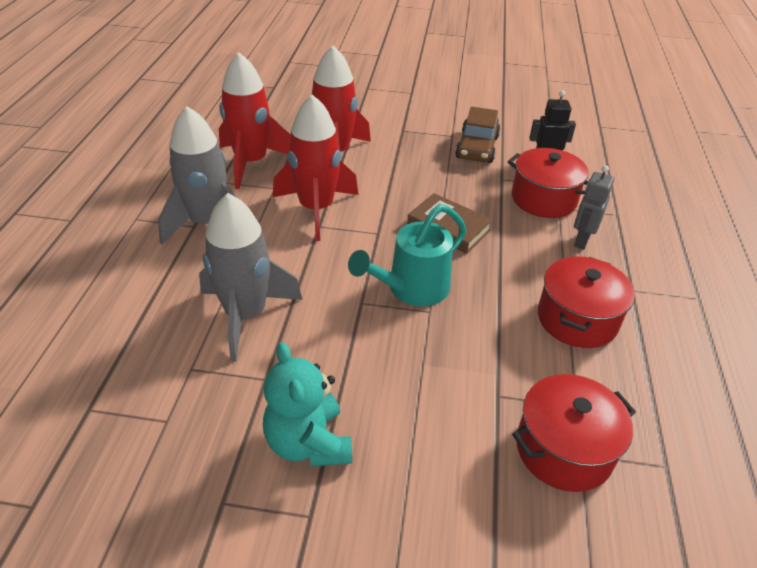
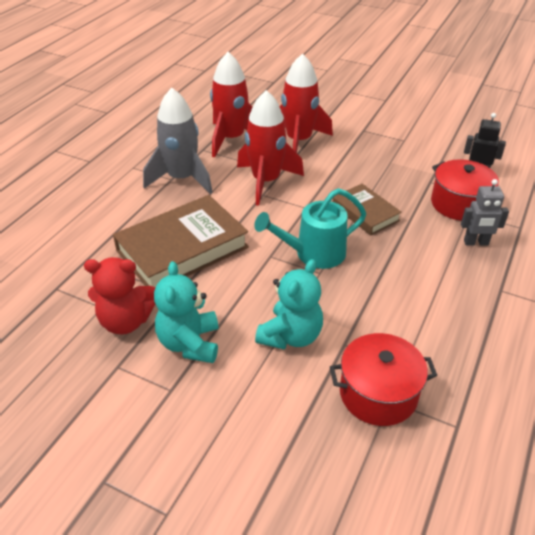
camera: 20 degrees right, 0 degrees up
grey rocket [199,193,302,362] -> brown book [113,195,249,288]
brown car [455,107,500,163] -> none
red pot [538,256,635,348] -> none
grey robot [574,165,614,250] -> grey robot turned 135 degrees counterclockwise [461,179,509,246]
none -> red teddy bear [84,257,155,335]
none -> turquoise teddy bear [255,259,323,350]

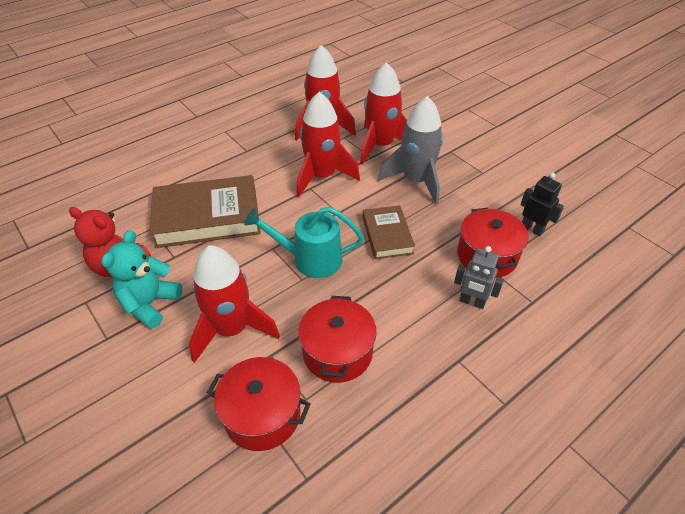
camera: 25 degrees right, 5 degrees up
grey rocket [143,88,213,194] -> grey rocket moved to [378,96,443,205]
turquoise teddy bear [255,259,323,350] -> red rocket [189,245,280,363]
none -> red pot [298,296,377,383]

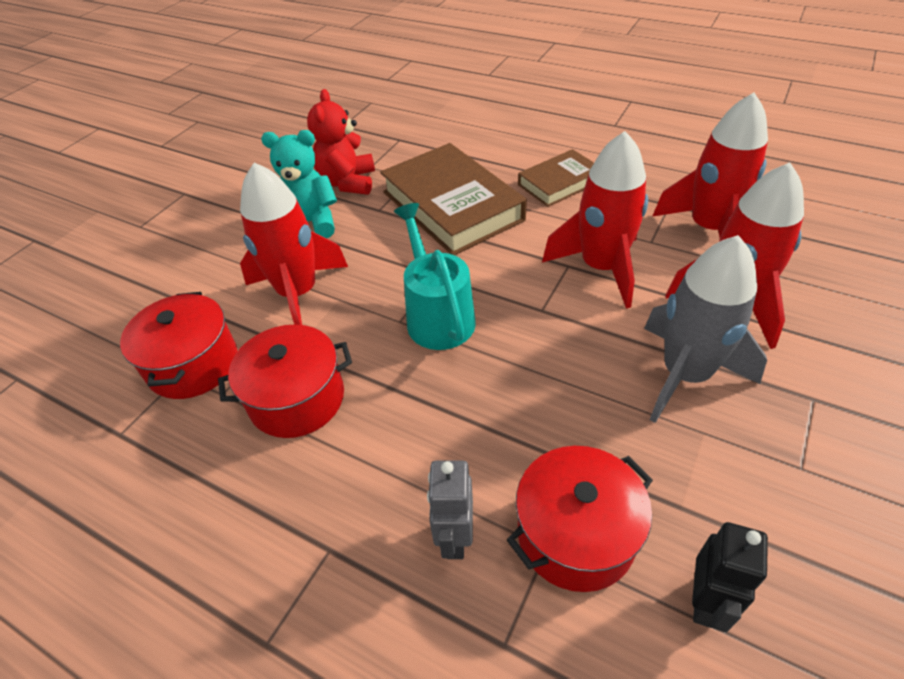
camera: 70 degrees right, 0 degrees up
brown book [363,205,415,259] -> brown book moved to [518,149,594,207]

